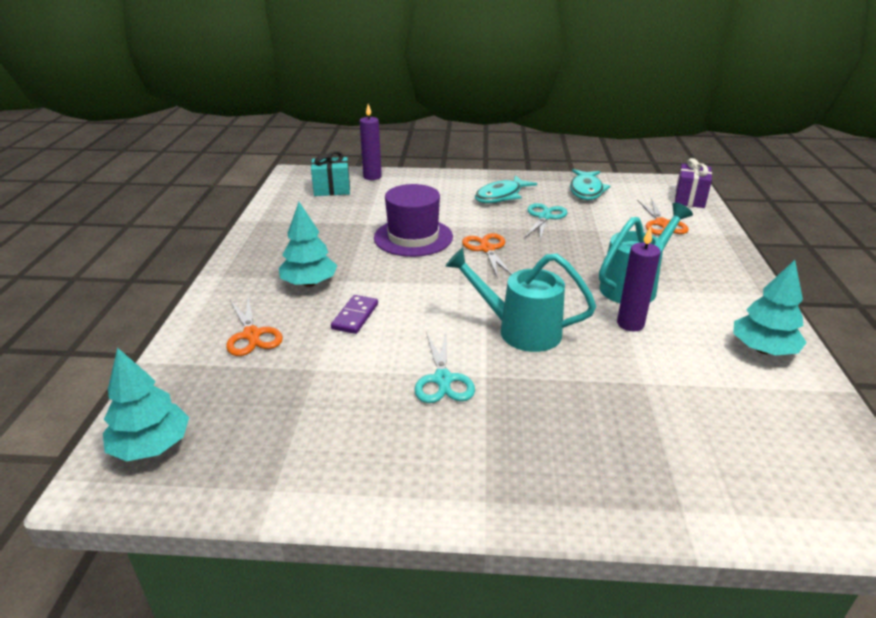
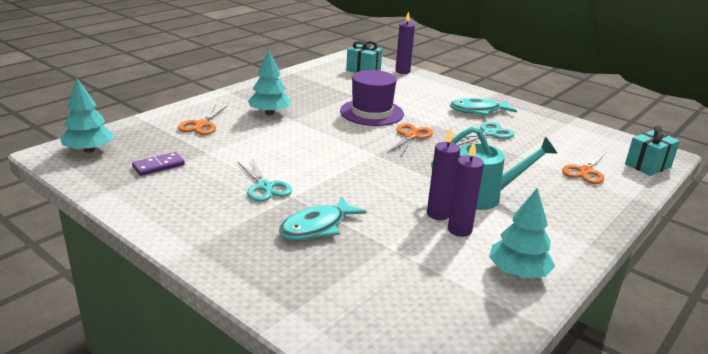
camera: 35 degrees right, 5 degrees down
purple domino [331,295,378,334] -> purple domino moved to [132,152,185,176]
turquoise scissors [414,333,475,403] -> turquoise scissors turned 60 degrees counterclockwise [238,158,292,202]
turquoise watering can [445,248,596,352] -> none
turquoise fish [570,169,611,200] -> turquoise fish moved to [279,197,367,240]
purple gift [675,158,712,208] -> turquoise gift [625,126,680,176]
none -> purple candle [448,142,484,237]

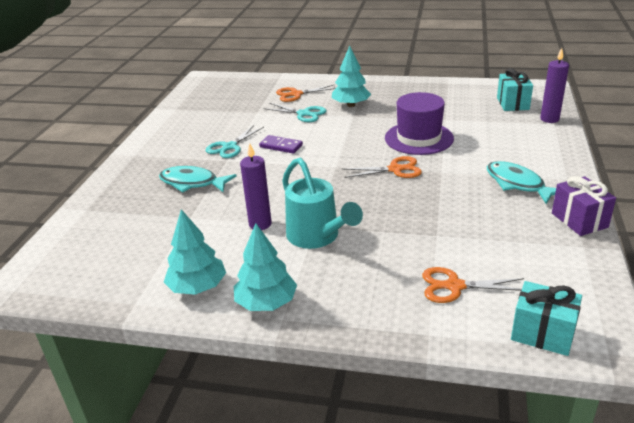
camera: 65 degrees right, 5 degrees up
turquoise tree [60,78,114,153] -> turquoise tree moved to [234,223,297,311]
purple domino [132,152,185,176] -> purple domino moved to [259,135,303,154]
purple candle [448,142,484,237] -> none
turquoise scissors [458,122,514,146] -> turquoise scissors moved to [263,103,326,122]
none -> purple gift [552,176,616,236]

